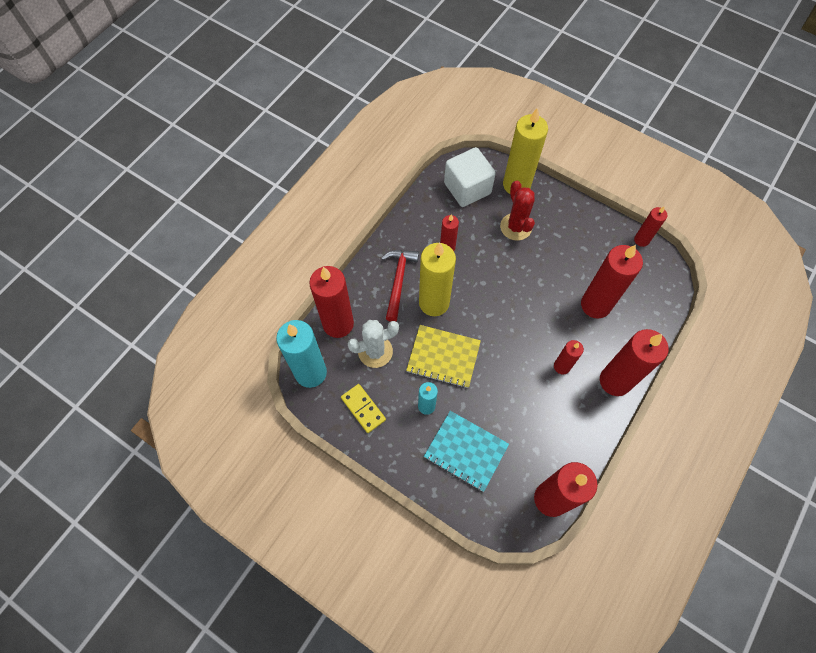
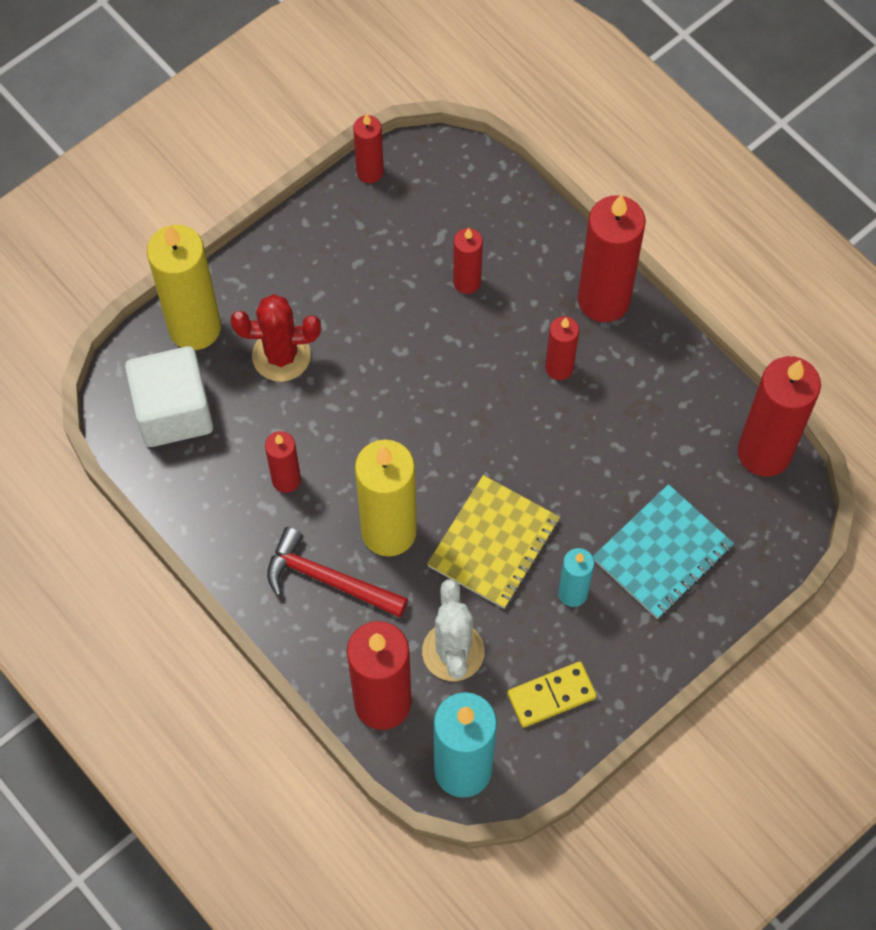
camera: 75 degrees left, 0 degrees up
red candle [581,245,643,318] -> red candle [453,228,483,294], size x0.53

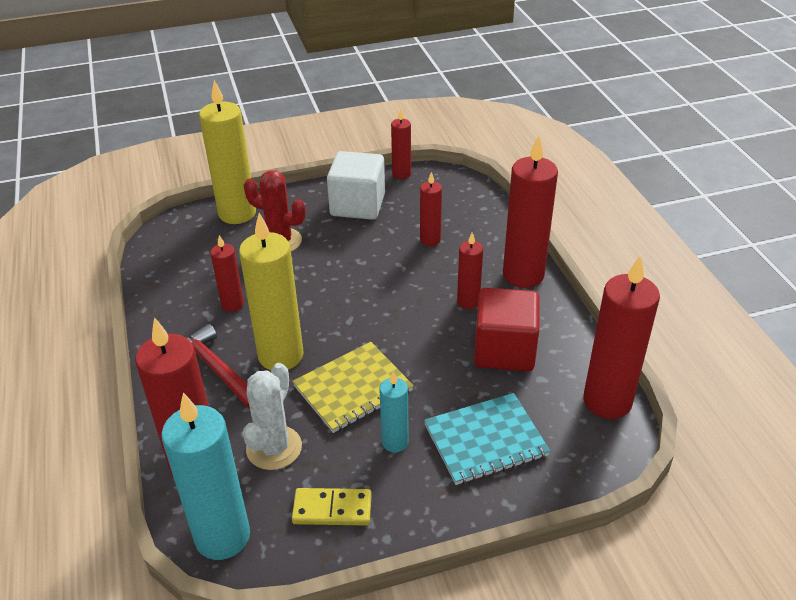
camera: 25 degrees right, 25 degrees down
white cube [125,346,213,447] -> white cube moved to [327,151,385,220]
none -> red cube [474,288,539,371]

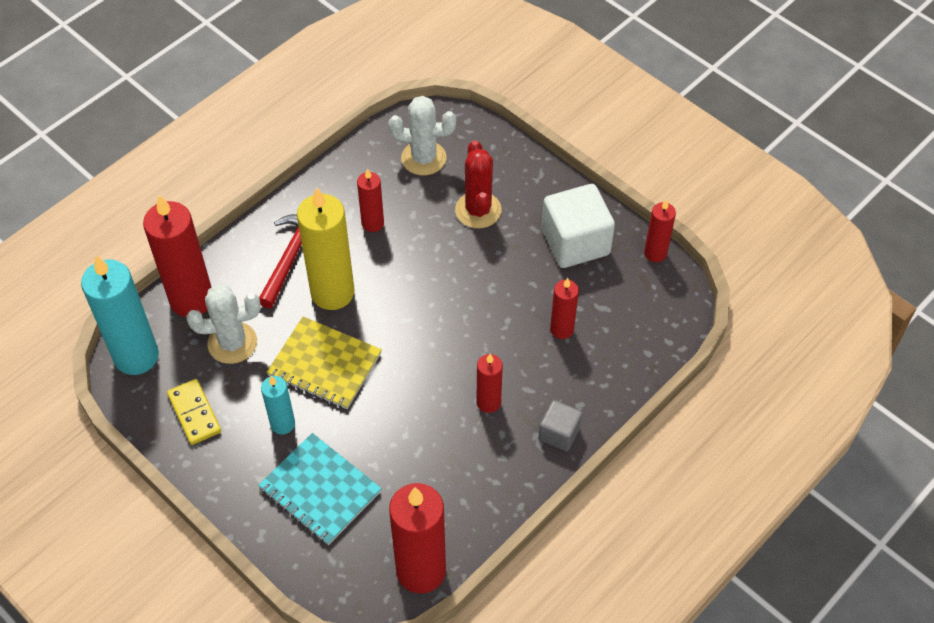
camera: 60 degrees right, 15 degrees up
yellow candle [199,80,256,224] -> none
red cube [474,288,539,371] -> none
red candle [503,135,558,288] -> grey cube [539,400,582,451]
none -> white cactus [389,96,456,176]

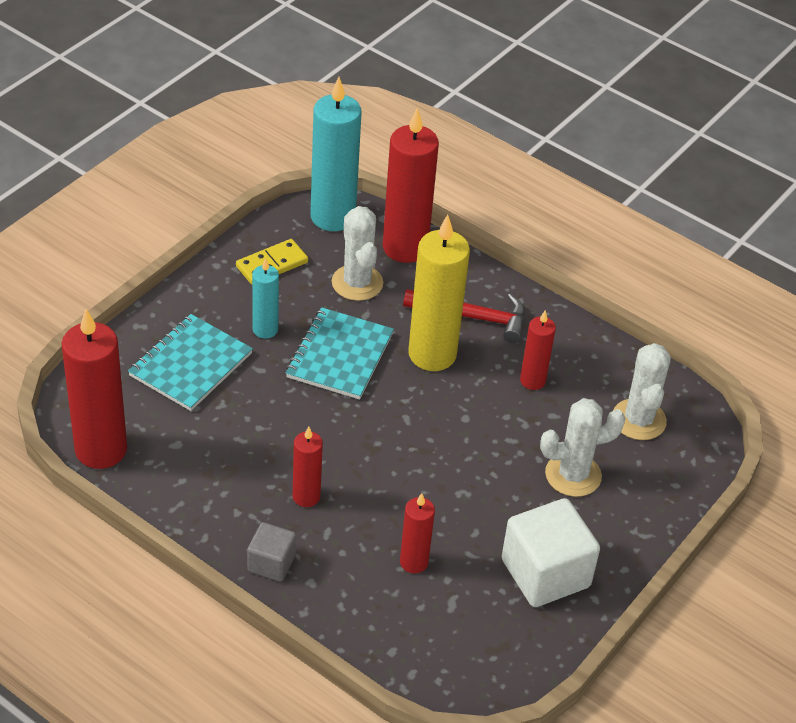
camera: 80 degrees right, 10 degrees down
yellow notebook [267,317,382,409] -> turquoise notebook [286,307,394,399]
red cactus [455,140,502,228] -> white cactus [540,398,626,497]
red candle [644,199,676,262] -> none

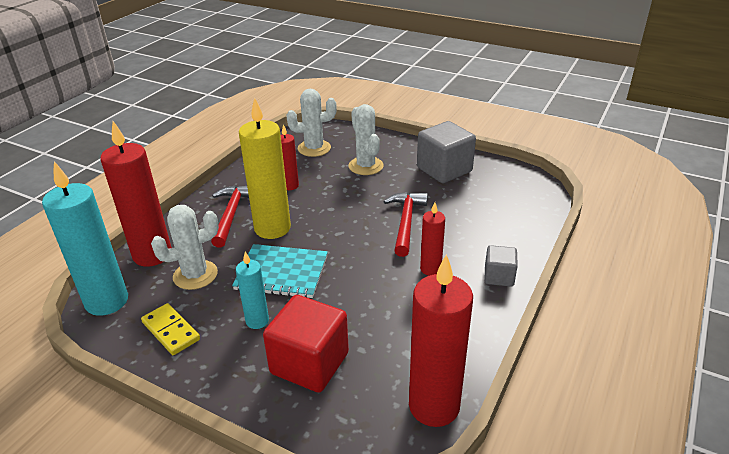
camera: 95 degrees left, 10 degrees down
turquoise notebook [128,314,253,411] -> red cube [263,295,349,392]
red candle [400,493,435,573] -> none
white cube [502,498,600,607] -> grey cube [417,121,476,183]
none -> red hammer [383,192,428,257]

